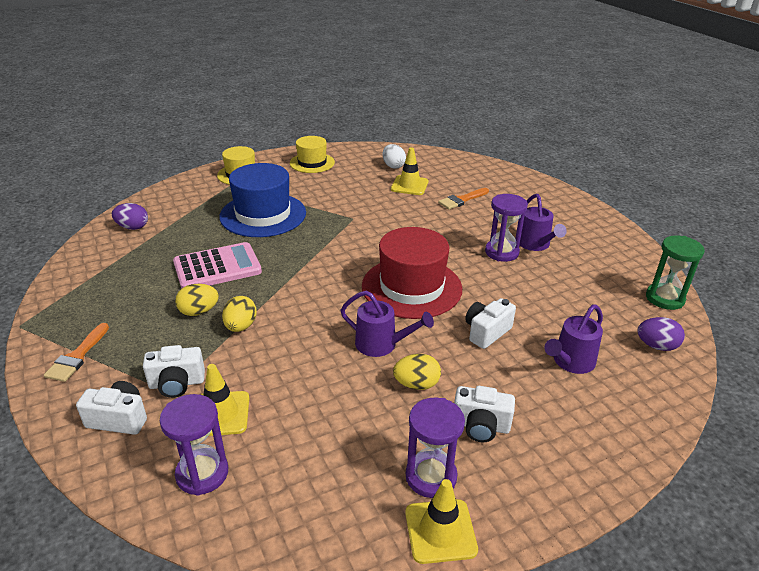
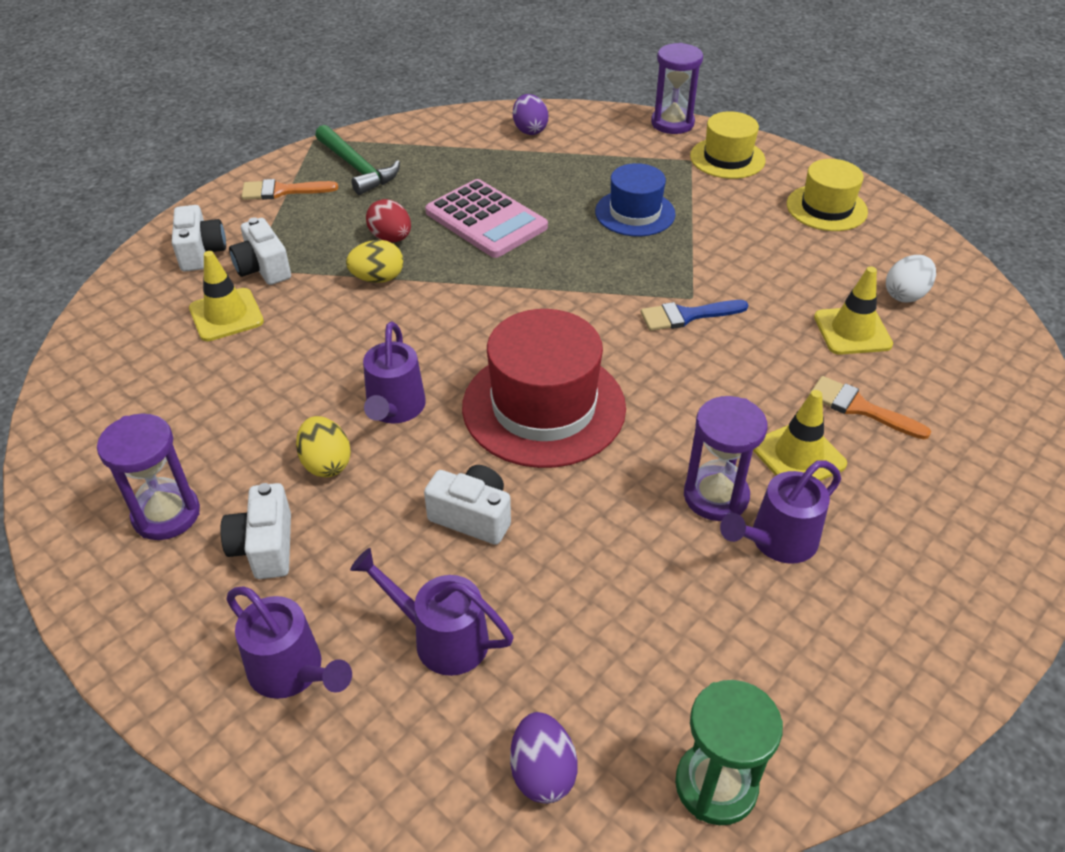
camera: 70 degrees right, 10 degrees up
purple hourglass [160,394,228,496] -> purple hourglass moved to [651,43,703,134]
yellow egg [175,284,219,316] -> red egg [366,199,411,242]
blue hat [219,163,306,237] -> blue hat [595,163,675,236], size x0.61
yellow traffic cone [405,479,478,564] -> yellow traffic cone moved to [753,390,847,481]
none -> purple watering can [226,586,352,699]
none -> green hammer [315,125,400,195]
none -> blue brush [641,300,748,331]

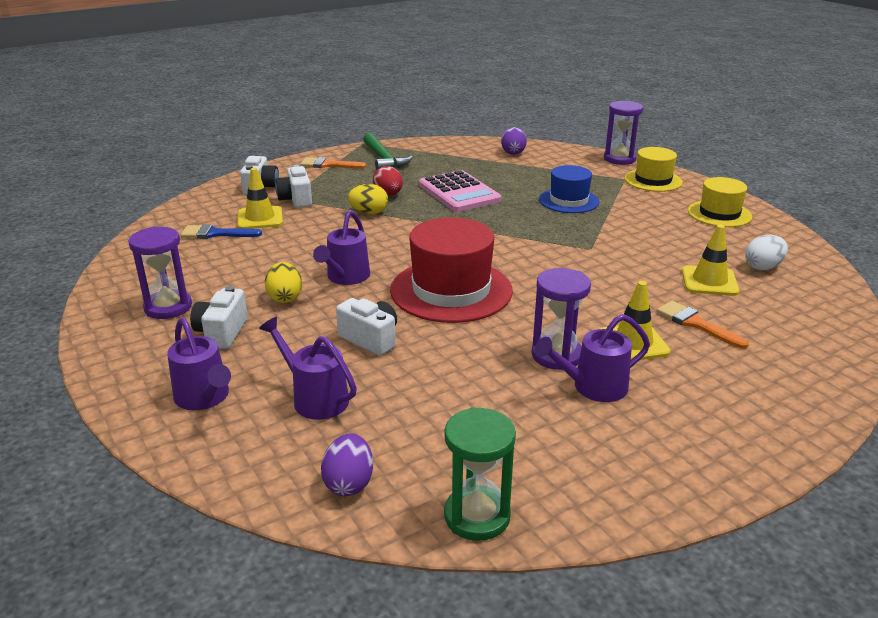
camera: 15 degrees right, 15 degrees down
blue brush [641,300,748,331] -> blue brush moved to [181,224,262,239]

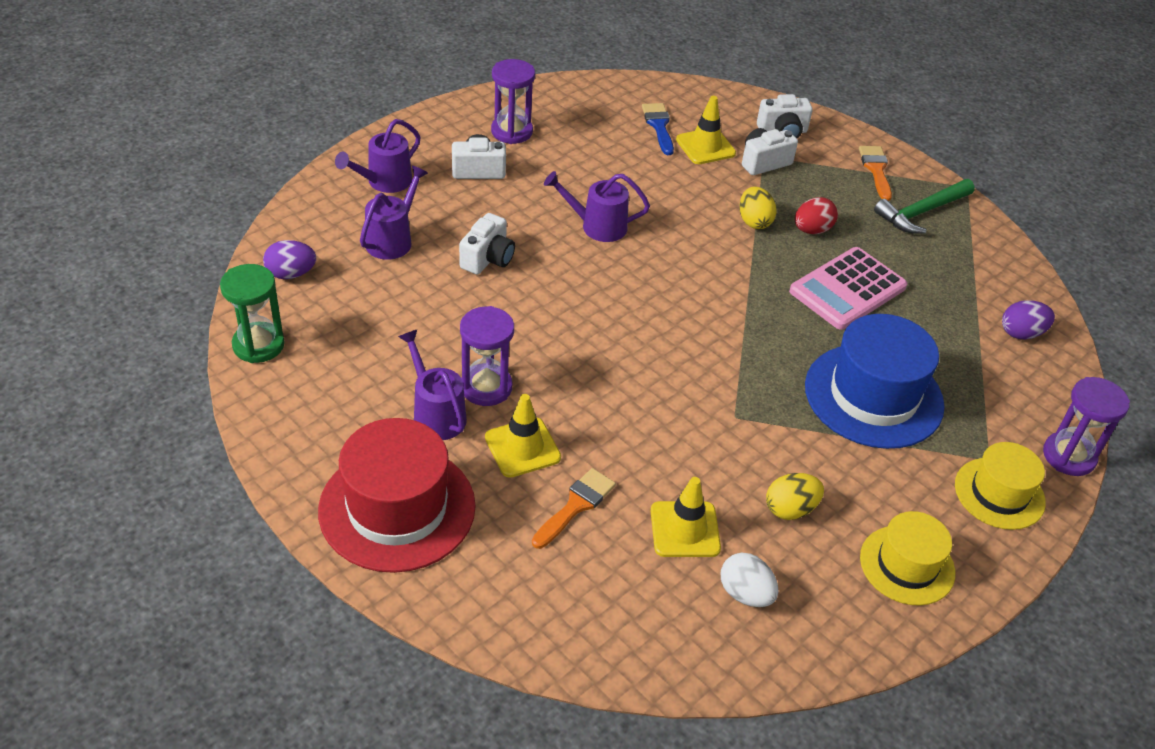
camera: 75 degrees right, 15 degrees up
yellow egg [265,262,302,303] -> yellow egg moved to [766,473,824,520]
red hat [390,217,513,323] -> red hat moved to [318,418,476,573]
blue hat [539,165,599,213] -> blue hat [805,314,945,449], size x1.65

